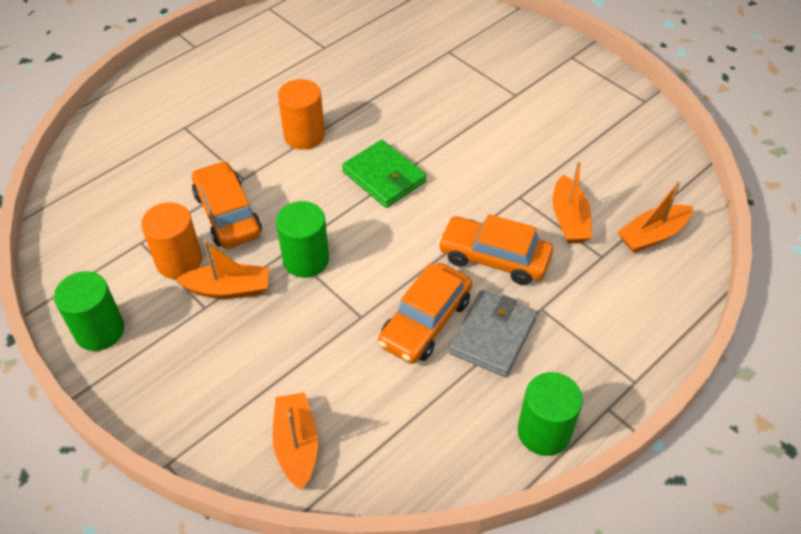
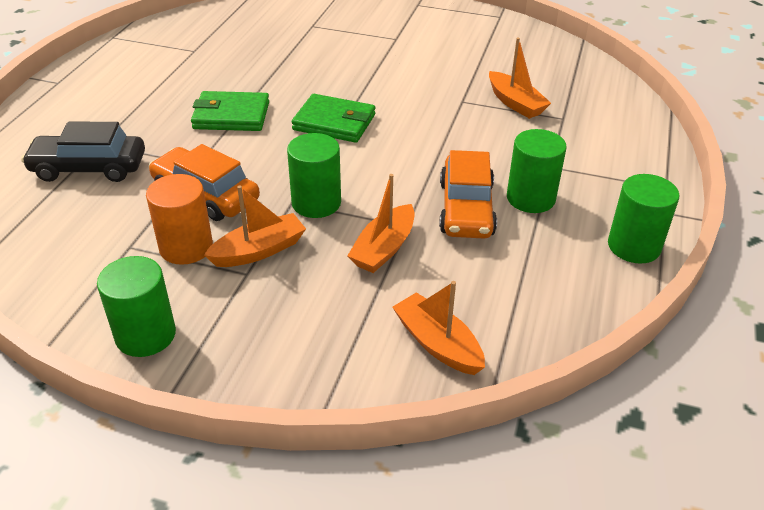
camera: 30 degrees left, 10 degrees down
orange cylinder [278,79,325,150] -> green wallet [191,91,269,131]
orange car [438,214,553,285] -> none
grey wallet [449,290,537,377] -> green cylinder [507,129,567,213]
orange boat [618,181,693,253] -> orange boat moved to [347,174,414,273]
none -> black car [21,122,145,182]

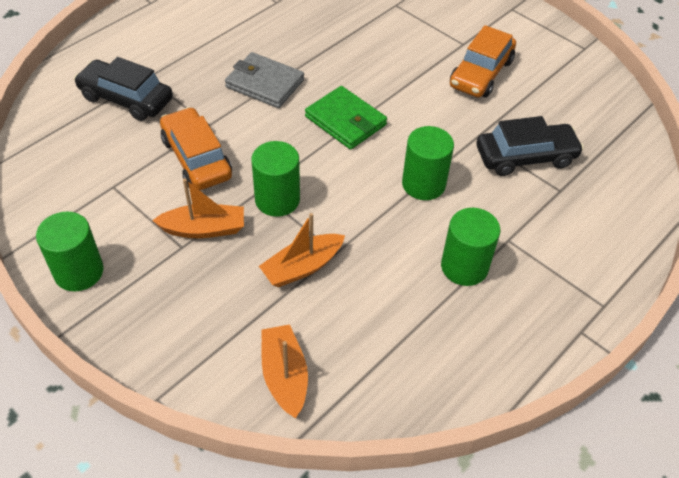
camera: 25 degrees right, 10 degrees up
orange cylinder [146,174,213,265] -> none
green wallet [191,91,269,131] -> grey wallet [225,52,304,108]
orange car [439,150,497,239] -> orange car moved to [450,25,516,97]
orange boat [489,38,551,119] -> black car [477,116,584,176]
green cylinder [608,174,679,263] -> green cylinder moved to [402,126,454,200]

